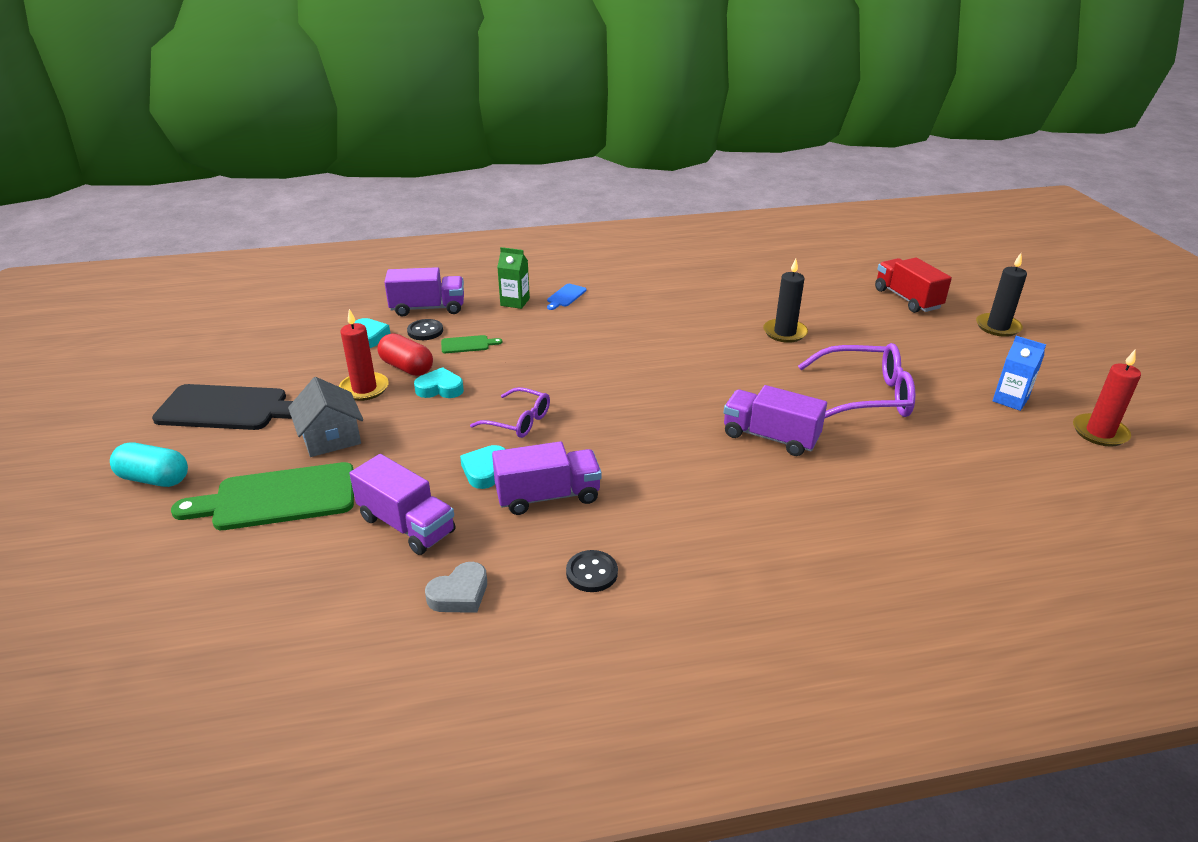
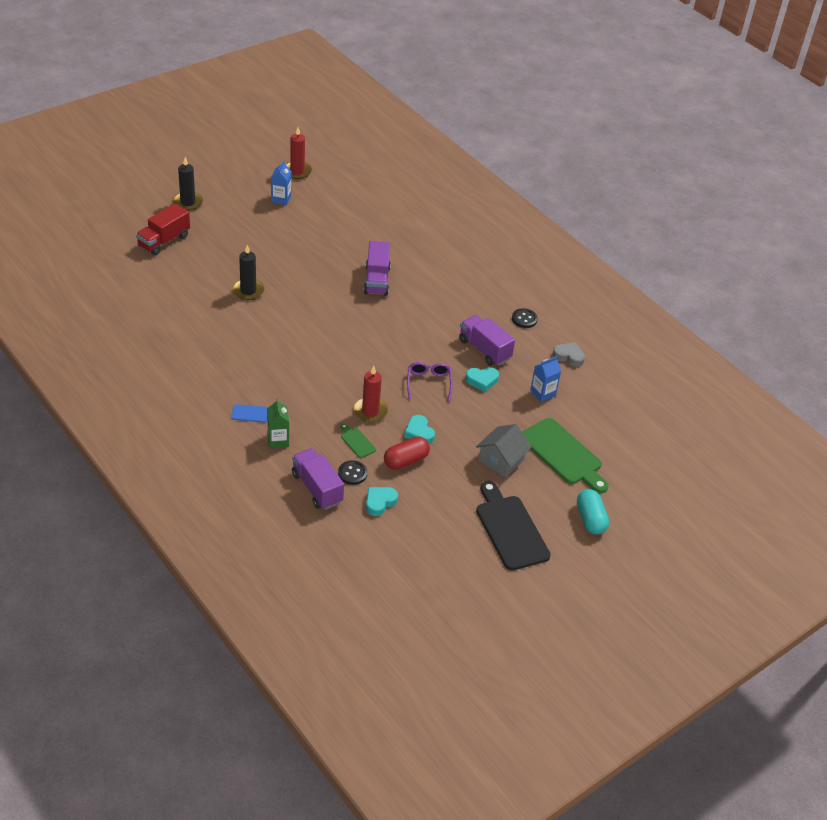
camera: 120 degrees left, 10 degrees up
red candle [339,309,389,401] -> red candle moved to [353,366,388,423]
purple truck [350,454,455,555] -> blue carton [530,356,561,402]
red capsule [378,333,433,376] -> red capsule turned 45 degrees clockwise [384,436,430,470]
purple glasses [798,343,915,419] -> none

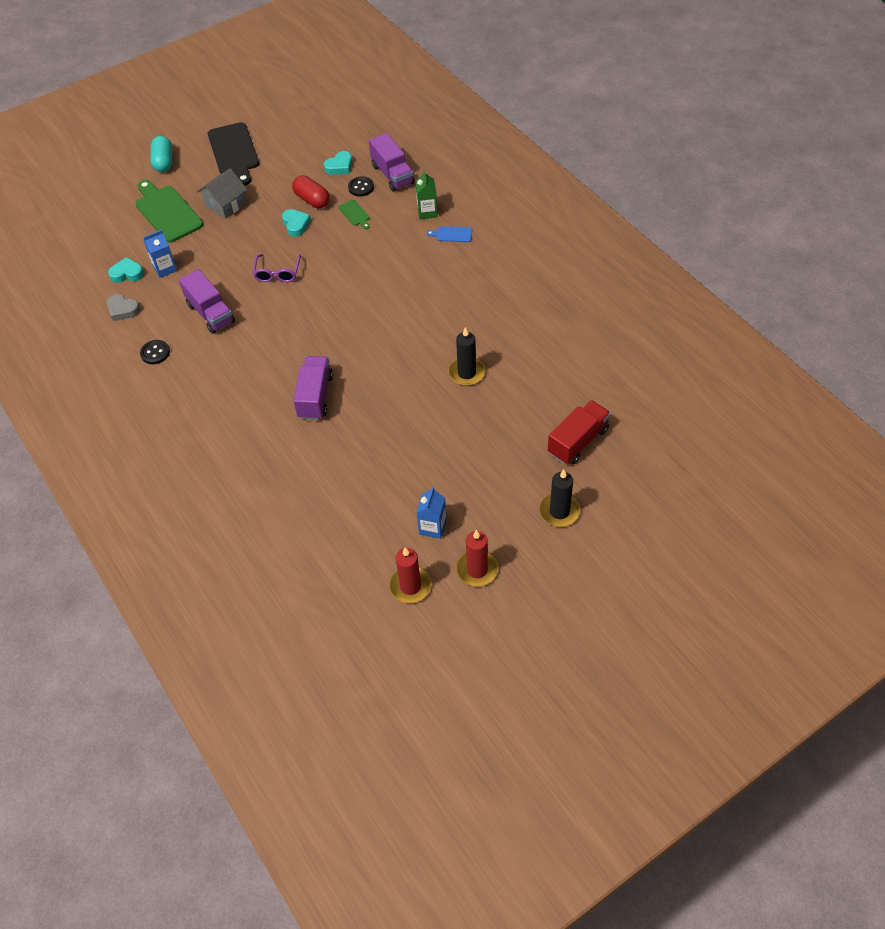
camera: 170 degrees left, 10 degrees up
red candle [353,366,388,423] -> red candle moved to [456,530,499,587]
red capsule [384,436,430,470] -> red capsule turned 75 degrees clockwise [292,175,330,208]
turquoise heart [465,367,499,392] -> turquoise heart moved to [108,257,144,283]

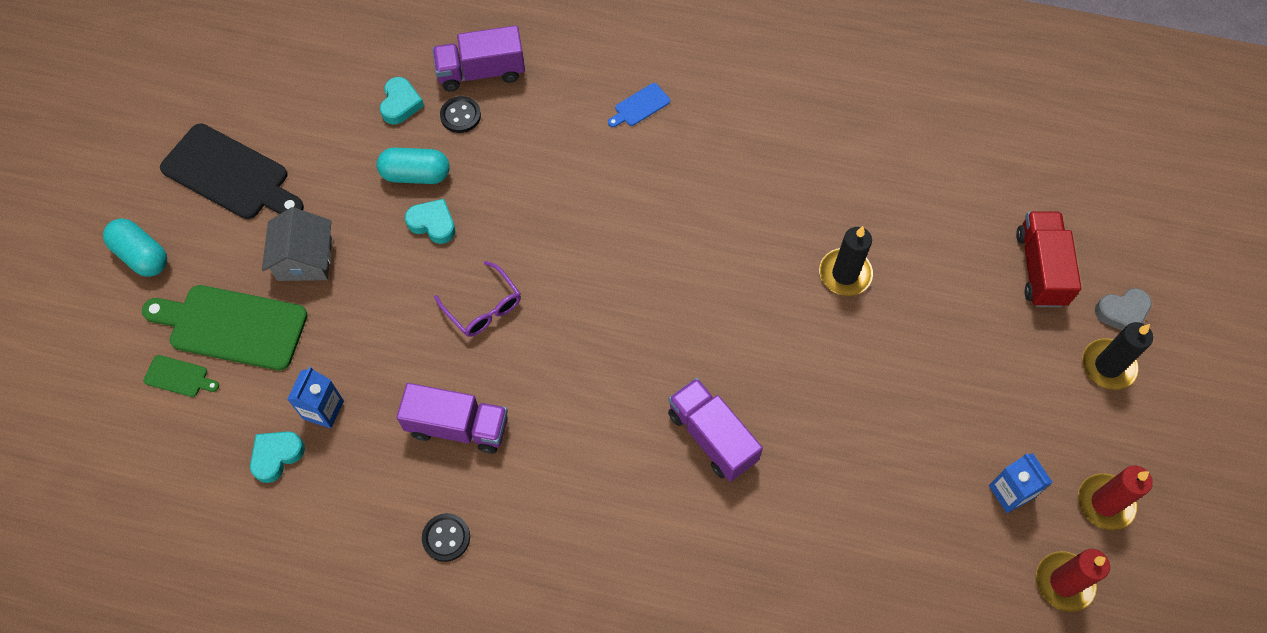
camera: 45 degrees left, 10 degrees up
grey heart [107,294,140,321] -> grey heart moved to [1095,288,1152,331]
red capsule [292,175,330,208] -> turquoise capsule [377,148,450,184]
green cutting board [338,200,370,229] -> green cutting board moved to [143,355,219,397]
purple truck [369,133,414,191] -> purple truck turned 150 degrees clockwise [432,25,525,92]
green carton [415,170,438,219] -> none

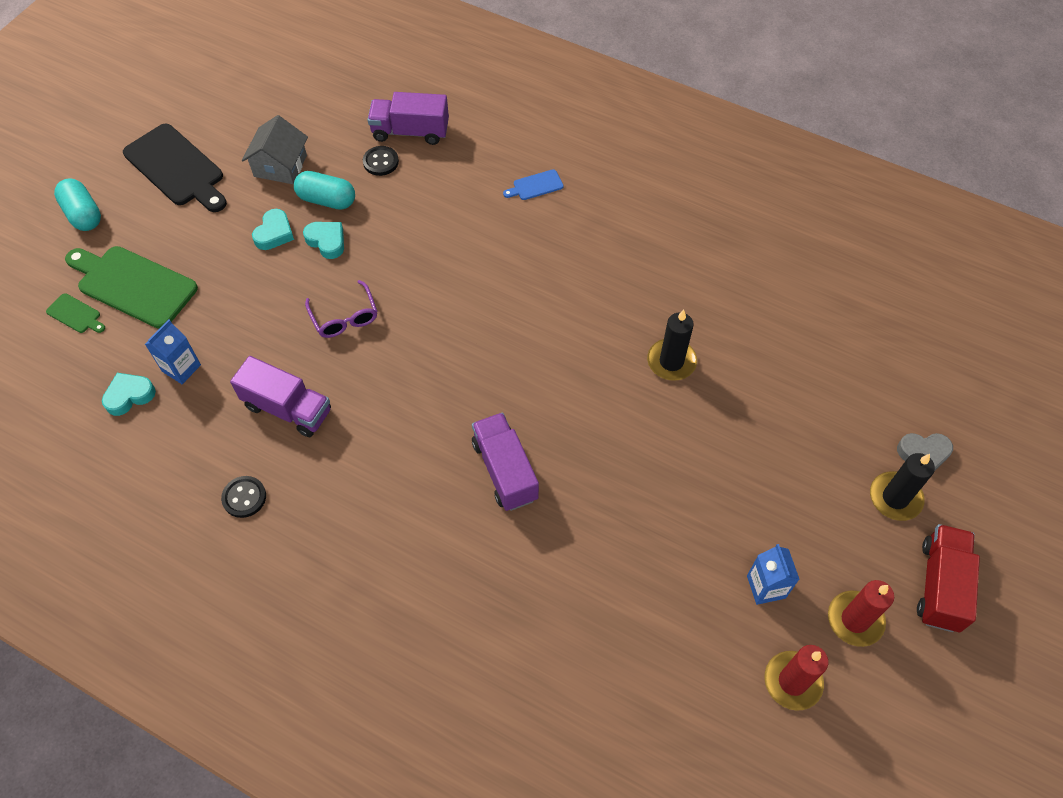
camera: 15 degrees right, 5 degrees down
grey house [262,207,332,281] -> grey house moved to [242,115,308,184]
turquoise heart [380,77,424,125] -> turquoise heart moved to [252,209,294,250]
red truck [1016,211,1081,307] -> red truck moved to [917,524,980,632]

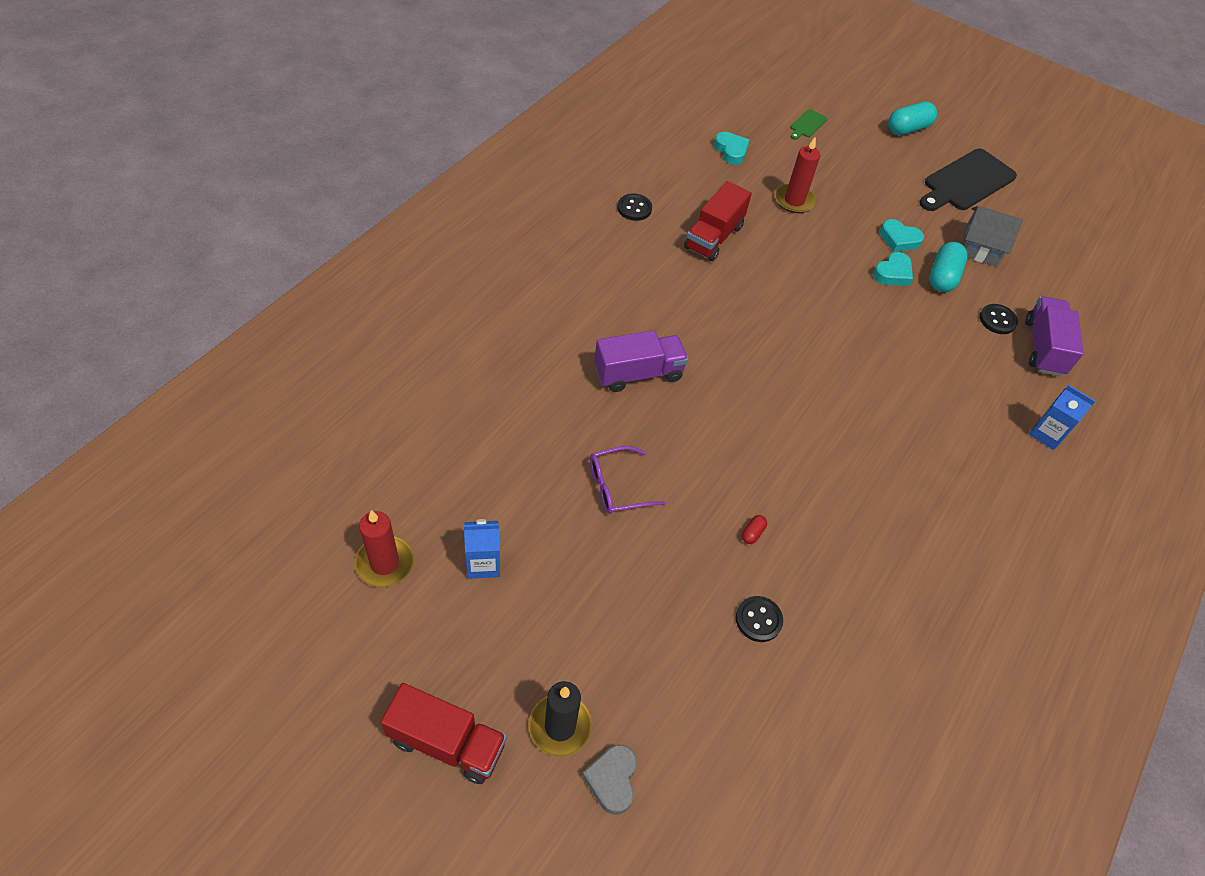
camera: 90 degrees right, 5 degrees down
green cutting board [65,246,198,329] -> none
blue carton [145,320,201,384] -> blue carton moved to [1029,385,1095,450]
purple truck [230,356,331,437] -> red truck [684,181,752,261]
purple glasses [305,280,377,338] -> purple glasses moved to [590,446,665,514]
blue cutting board [503,169,564,200] -> none
black candle [647,309,697,381] -> red capsule [742,515,767,544]
red candle [828,580,894,647] -> red candle moved to [775,137,820,213]
none -> black button [736,596,783,642]

